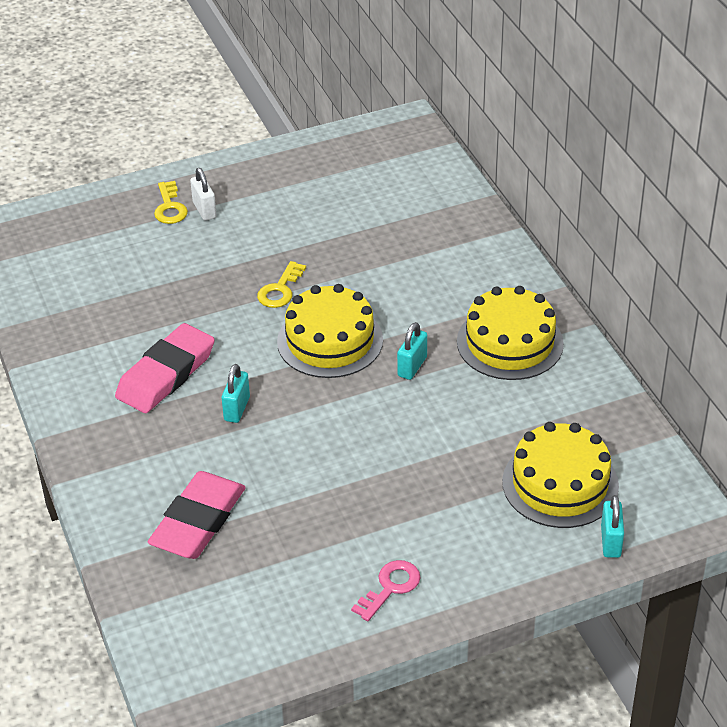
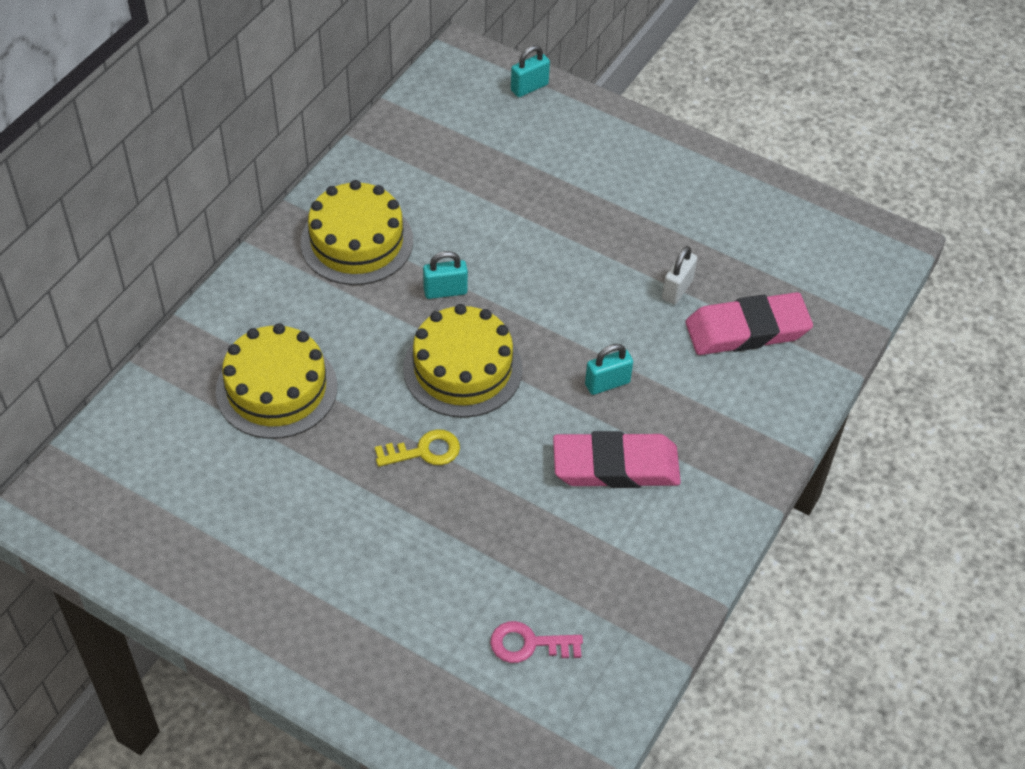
camera: 130 degrees left, 10 degrees up
yellow key [154,181,188,224] -> none
white padlock [190,168,217,221] -> white padlock moved to [662,246,697,305]
pink key [351,560,421,621] -> pink key moved to [490,621,583,663]
yellow cake [502,422,619,528] -> yellow cake moved to [216,323,337,439]

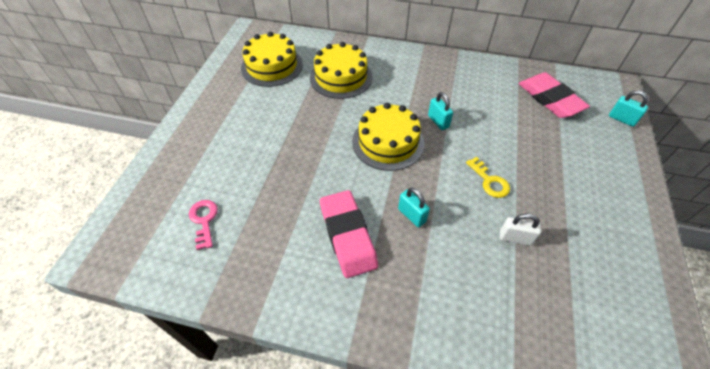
camera: 75 degrees right, 0 degrees up
yellow cake [301,180,413,285] -> yellow cake moved to [241,32,303,87]
yellow key [375,429,460,467] -> yellow key moved to [466,157,510,198]
pink eraser [685,292,813,355] -> pink eraser moved to [519,72,590,118]

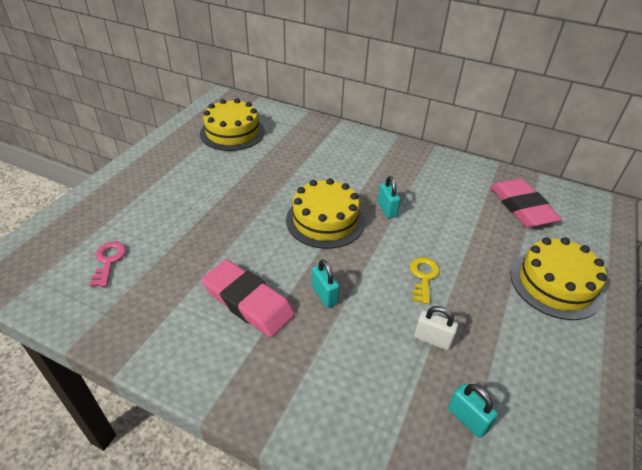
camera: 10 degrees right, 10 degrees down
yellow cake [310,42,372,99] -> yellow cake moved to [511,237,607,320]
pink eraser [320,190,378,278] -> pink eraser turned 45 degrees counterclockwise [201,260,295,338]
yellow key [466,157,510,198] -> yellow key turned 150 degrees counterclockwise [410,257,440,304]
turquoise padlock [609,91,648,127] -> turquoise padlock moved to [448,384,498,438]

